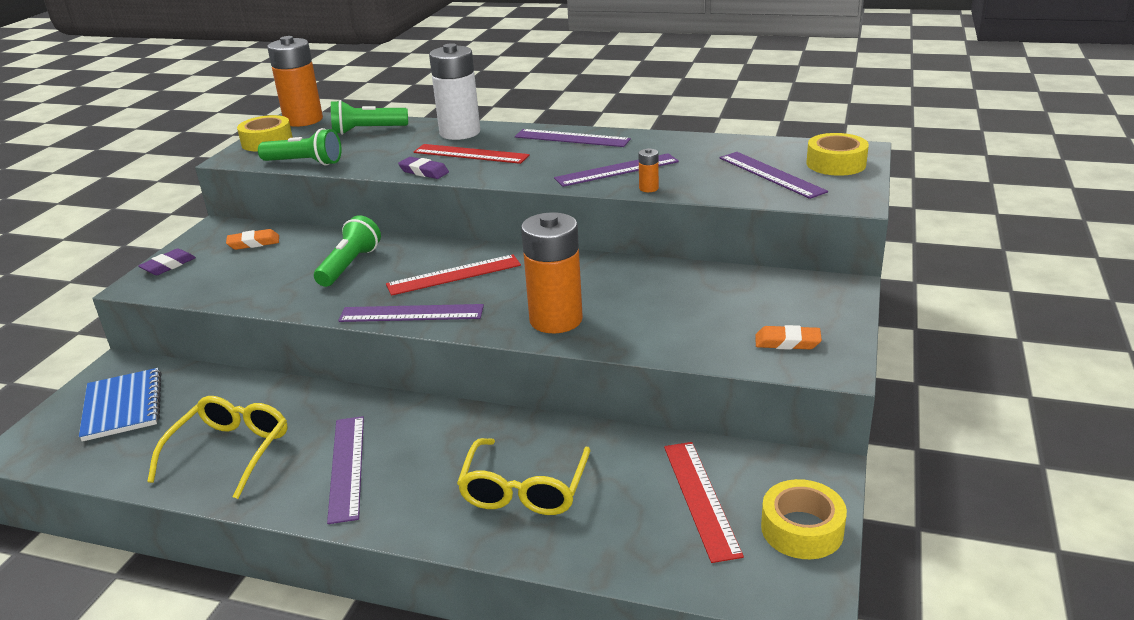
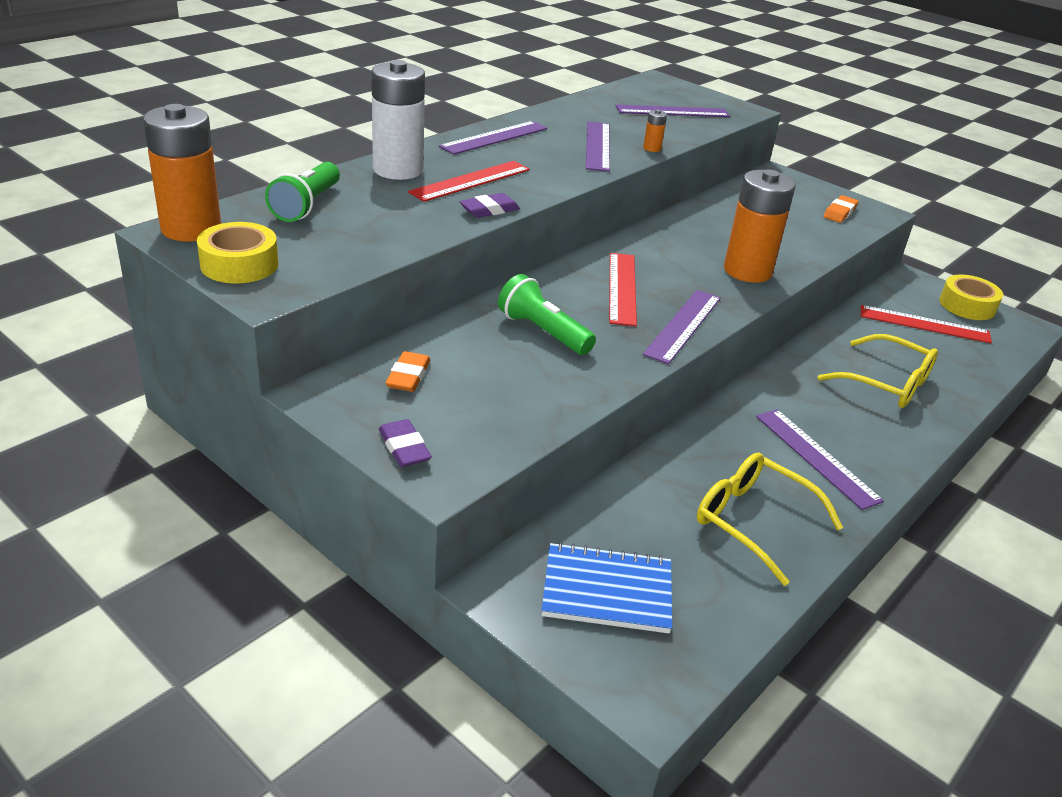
camera: 70 degrees left, 5 degrees up
green flashlight [258,128,341,166] -> none
purple ruler [327,416,364,524] -> purple ruler turned 45 degrees clockwise [756,409,884,510]
yellow tape [806,133,869,176] -> none

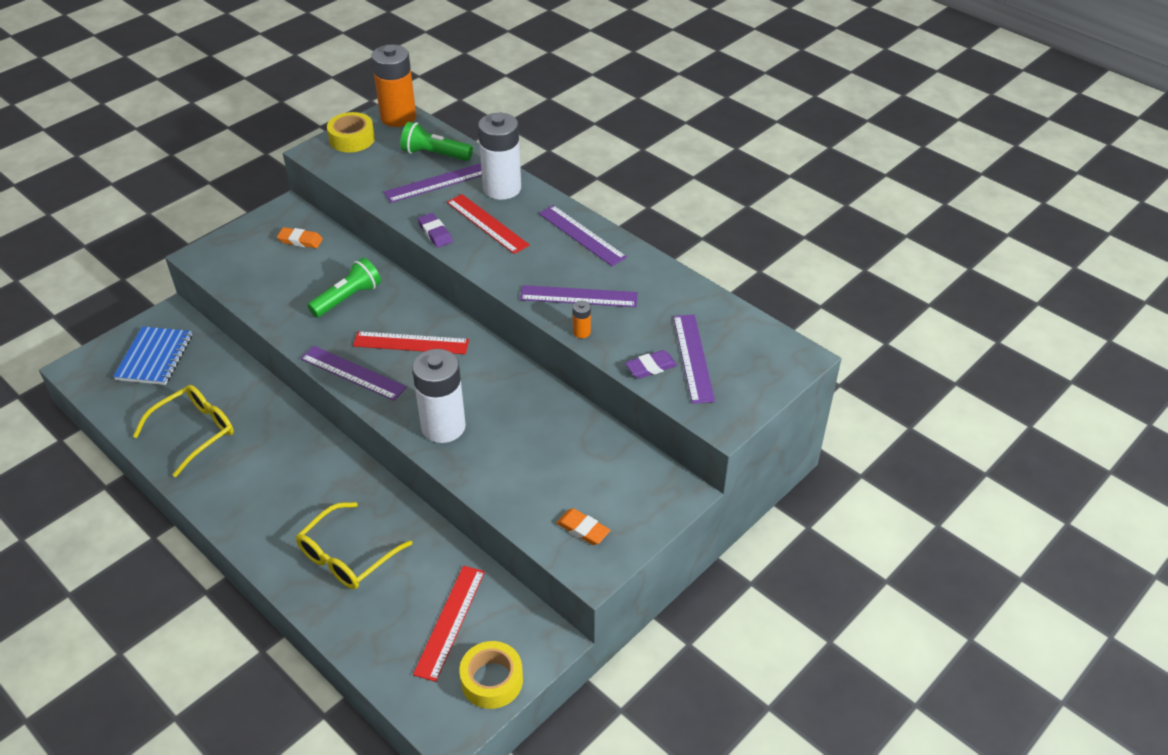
camera: 95 degrees right, 10 degrees up
purple eraser [379,419,432,467] -> purple eraser moved to [625,350,677,379]
orange battery [724,170,796,283] -> white battery [412,349,466,443]
purple ruler [756,409,884,510] -> purple ruler moved to [384,163,482,203]

